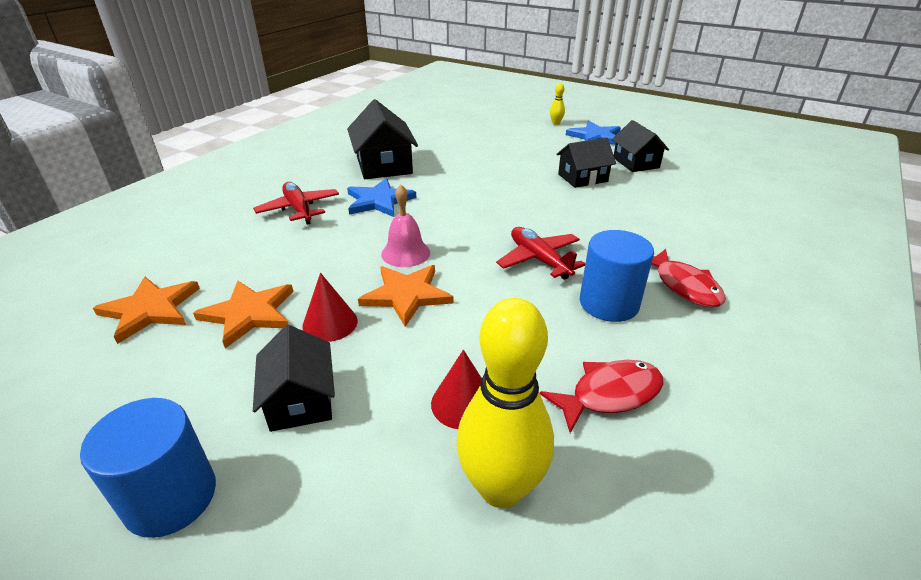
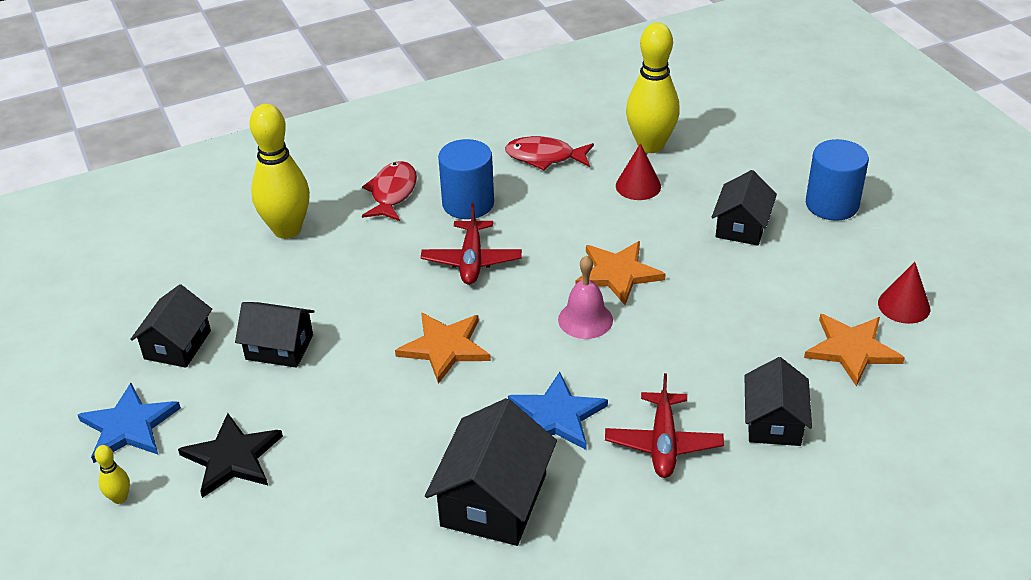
camera: 145 degrees left, 5 degrees up
orange star [193,281,293,349] -> orange star moved to [395,313,491,384]
red cone [302,273,358,342] -> red cone moved to [878,262,930,324]
none -> black star [178,413,283,498]
none -> yellow bowling pin [249,104,310,239]
none -> black house [744,357,812,446]

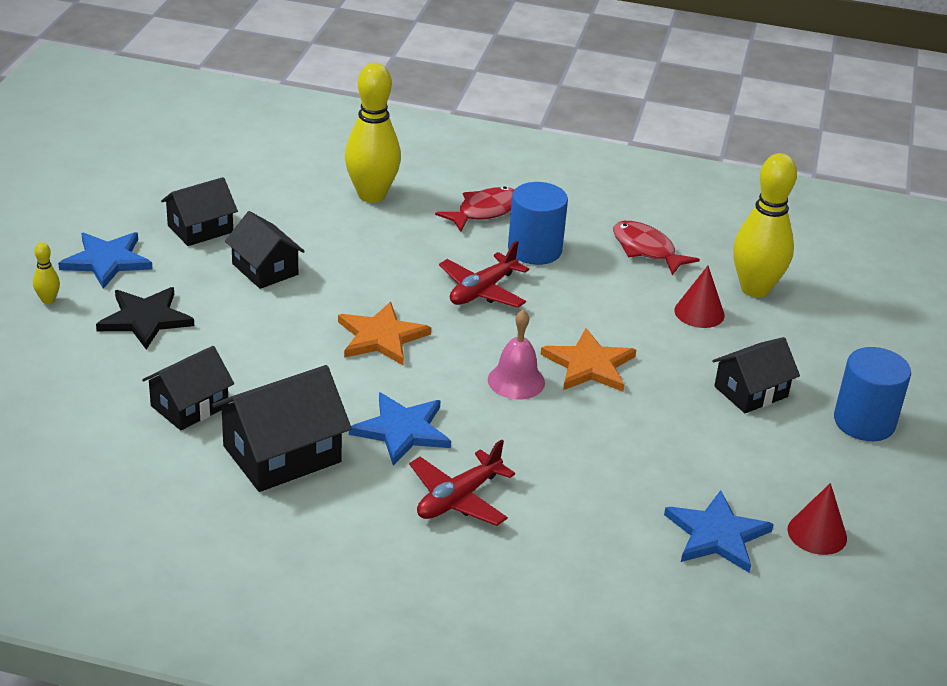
camera: 35 degrees right, 5 degrees down
black house [744,357,812,446] -> black house moved to [142,346,234,430]
orange star [804,314,905,386] -> blue star [664,490,774,573]

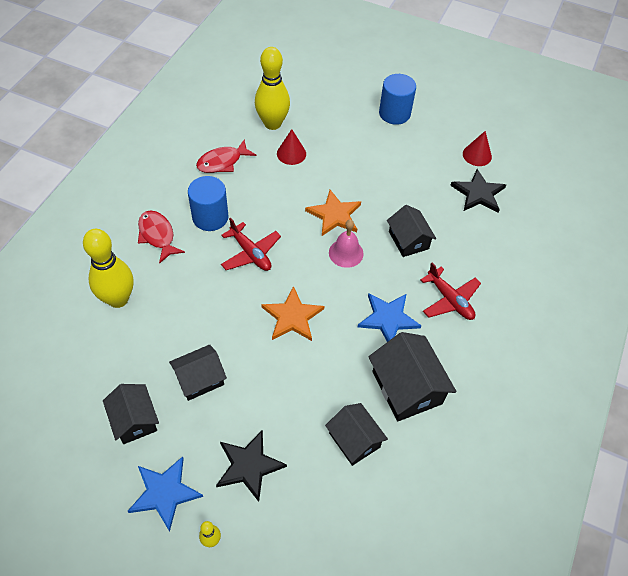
camera: 80 degrees left, 20 degrees up
blue star [664,490,774,573] -> black star [450,169,506,212]
black house [712,337,800,413] -> black house moved to [387,205,437,257]

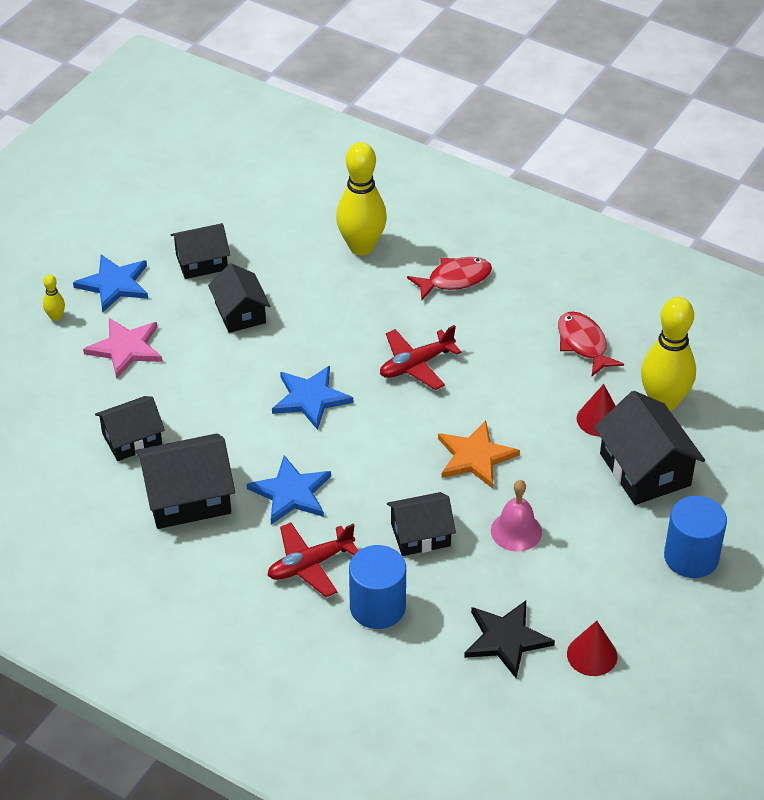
camera: 100 degrees right, 10 degrees down
blue cylinder [188,176,229,231] -> blue cylinder moved to [349,545,406,629]
black star [216,430,287,502] -> pink star [83,318,163,378]
orange star [261,286,324,341] -> blue star [272,366,353,430]
pink bell [329,219,364,268] -> pink bell moved to [491,480,542,551]
none -> black house [594,391,705,505]

